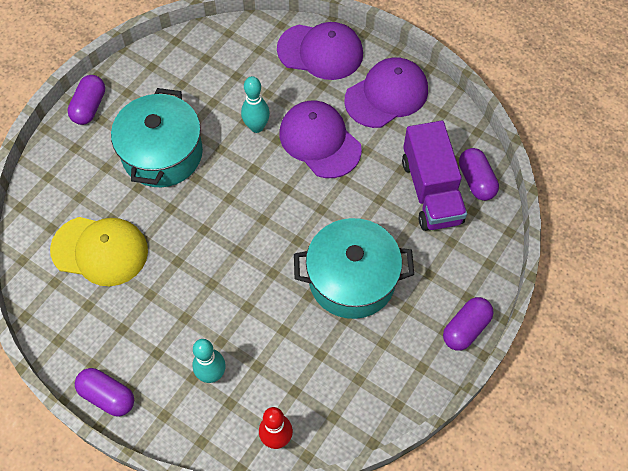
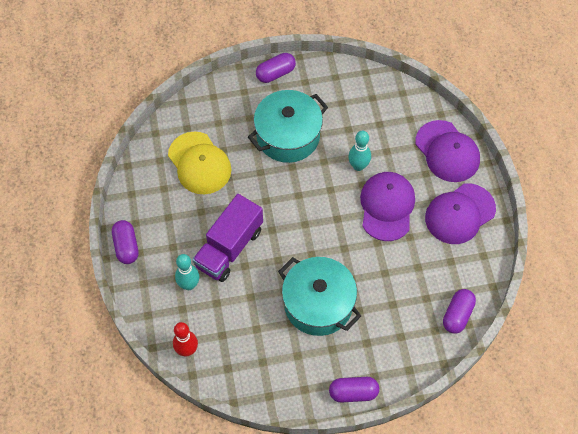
camera: 45 degrees right, 0 degrees up
purple cap [344,57,428,128] -> purple cap turned 135 degrees clockwise [425,183,496,244]
purple truck [402,121,467,231] -> purple truck moved to [193,194,263,282]

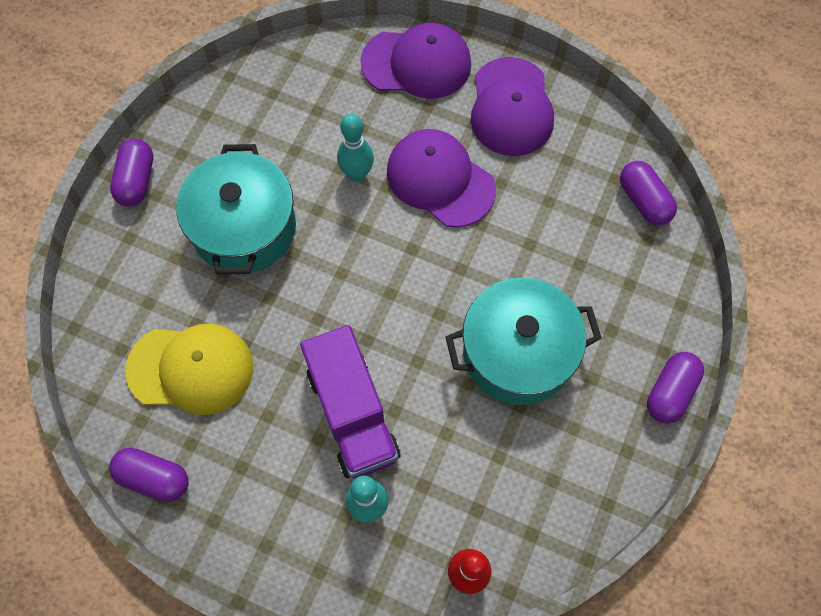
camera: 55 degrees left, 5 degrees up
purple capsule [112,220,139,264] -> purple capsule moved to [109,448,188,502]

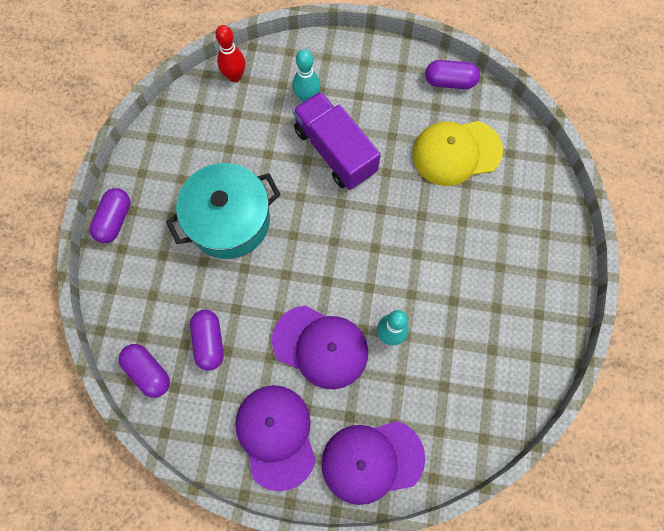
camera: 165 degrees right, 5 degrees up
purple capsule [110,139,153,206] -> purple capsule moved to [190,310,224,371]
turquoise pot [176,144,296,275] -> none

